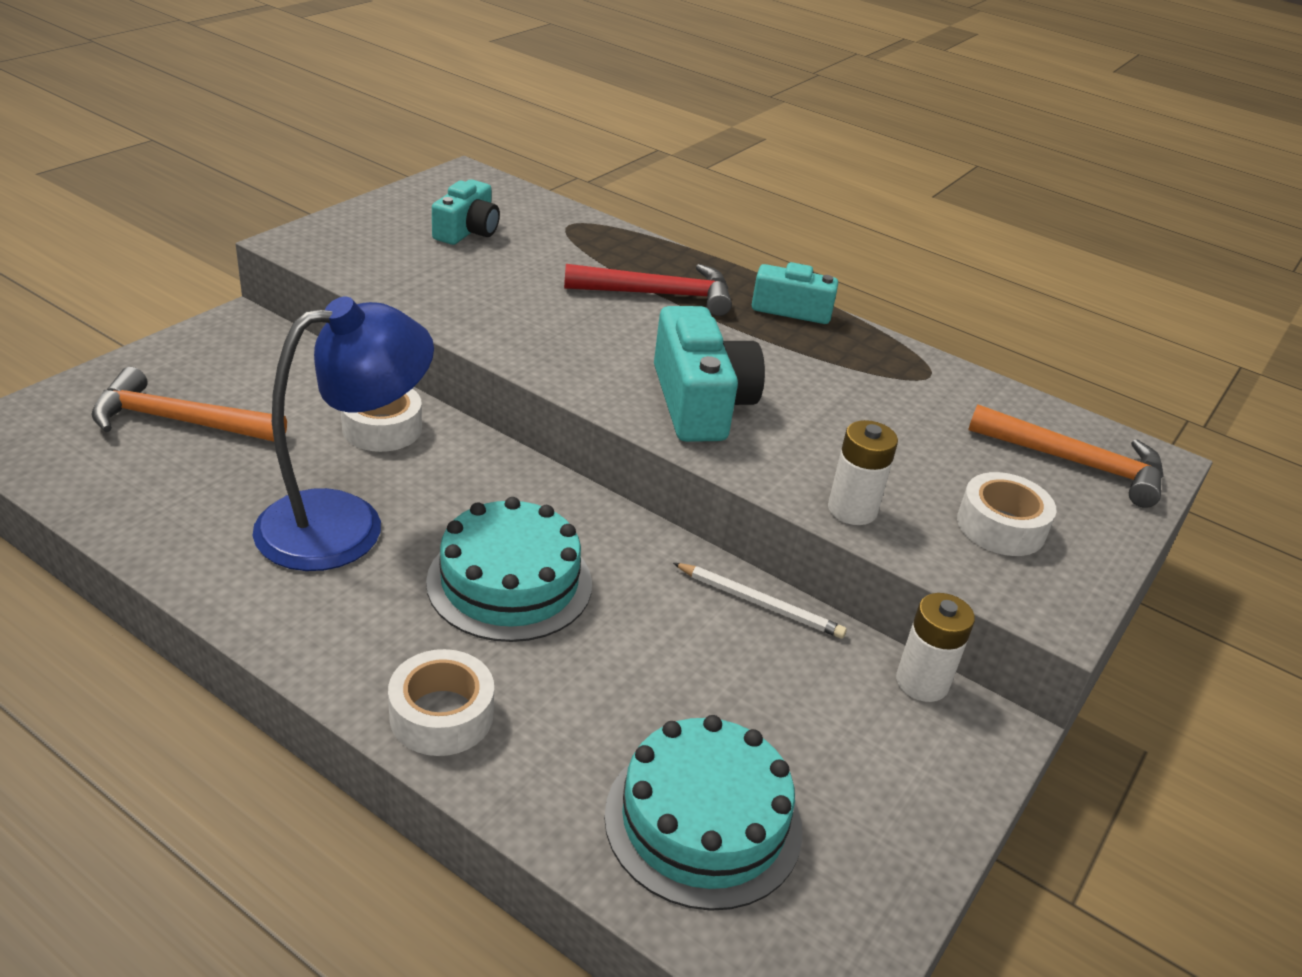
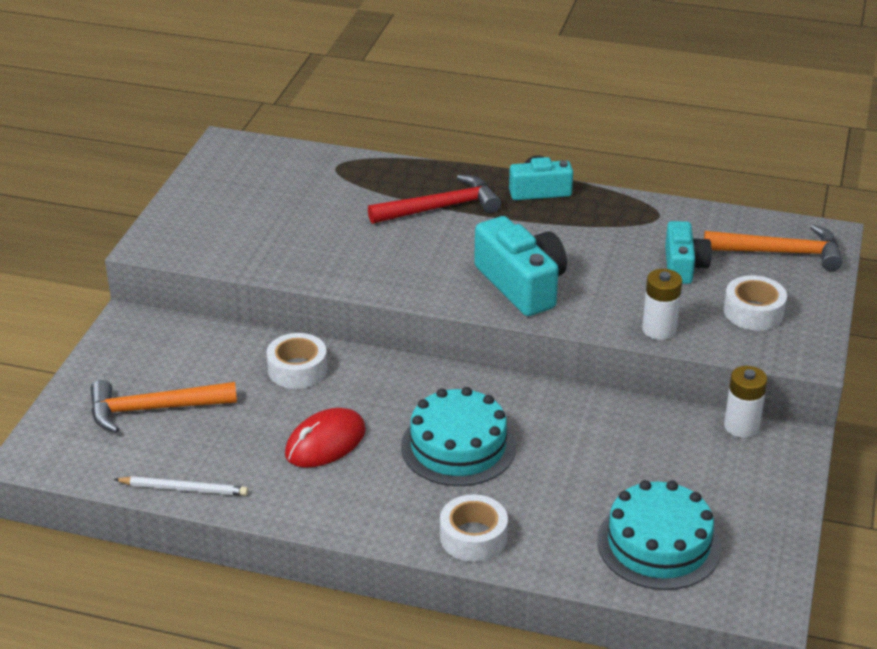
camera: 15 degrees left, 0 degrees up
blue lamp [253,296,434,571] -> red mouse [285,408,366,468]
turquoise camera [432,179,500,245] -> turquoise camera moved to [665,221,712,284]
white pencil [673,563,847,639] -> white pencil moved to [114,476,248,496]

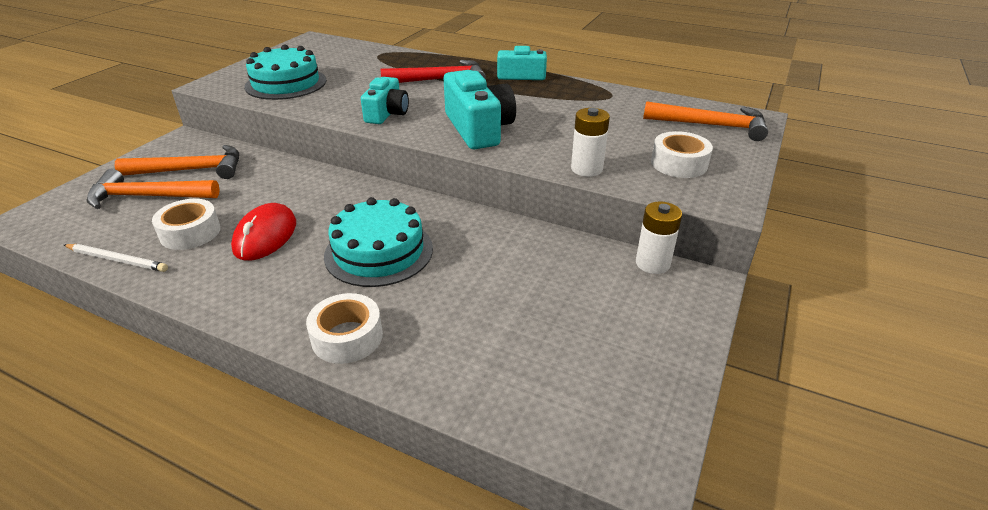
camera: 10 degrees right, 0 degrees up
white tape [266,333,328,389] -> white tape moved to [152,199,221,250]
red mouse [285,408,366,468] -> red mouse turned 45 degrees counterclockwise [231,203,296,261]
turquoise cake [597,480,721,590] -> turquoise cake moved to [244,45,326,100]
turquoise camera [665,221,712,284] -> turquoise camera moved to [361,77,409,124]
none -> orange hammer [115,145,239,179]

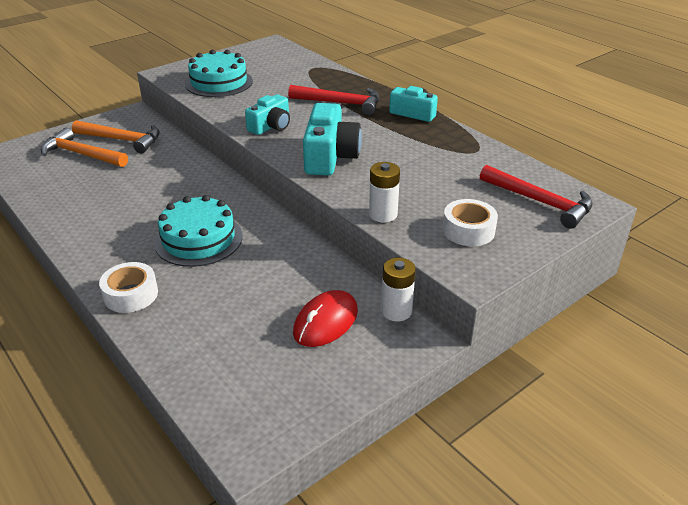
camera: 25 degrees right, 0 degrees up
white pencil [64,244,168,272] -> none
white tape [152,199,221,250] -> none
red mouse [231,203,296,261] -> red mouse moved to [293,290,358,347]
orange hammer [643,101,768,141] -> red hammer [480,165,593,229]

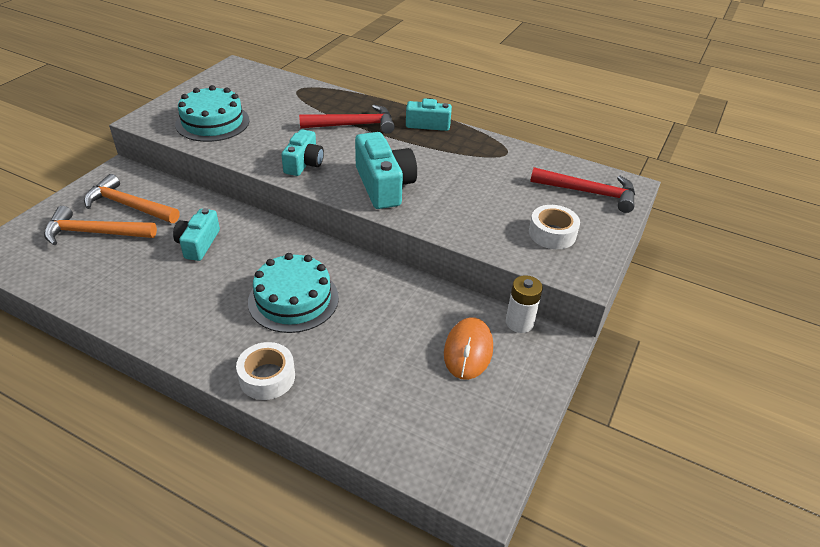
camera: 25 degrees left, 5 degrees up
orange hammer [72,120,160,153] -> orange hammer turned 150 degrees counterclockwise [84,174,179,223]
red mouse [293,290,358,347] -> orange mouse [444,317,493,380]
white battery [369,162,400,222] -> none
none -> turquoise camera [173,208,220,261]

